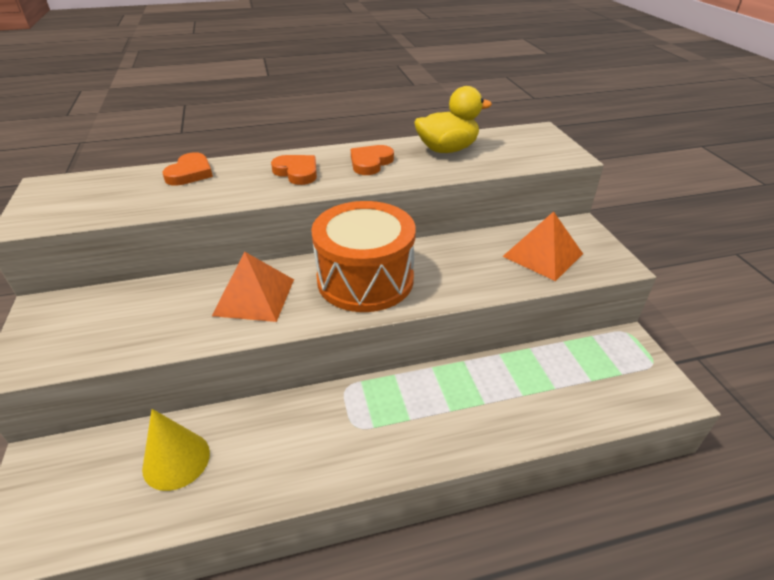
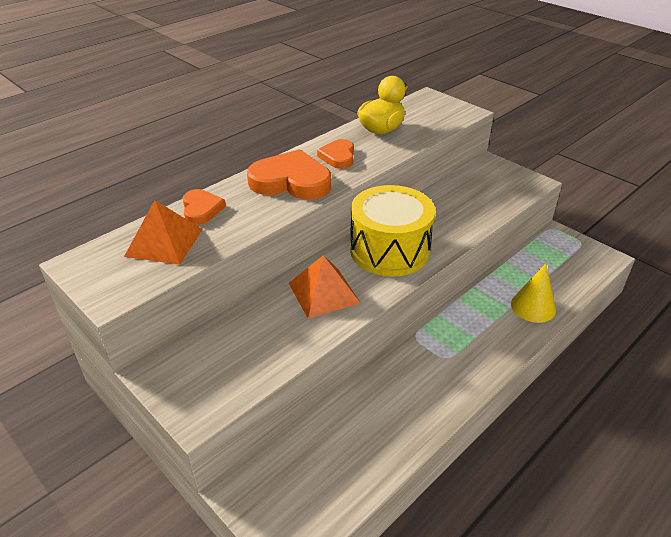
camera: 30 degrees left, 0 degrees up
yellow cone [142,409,210,491] -> yellow cone moved to [511,263,556,323]
orange heart [271,155,317,185] -> orange heart [247,149,331,200], size x1.78
orange drum [311,201,416,312] -> yellow drum [350,185,435,277]
orange pyramid [502,211,583,281] -> orange pyramid moved to [124,200,203,265]

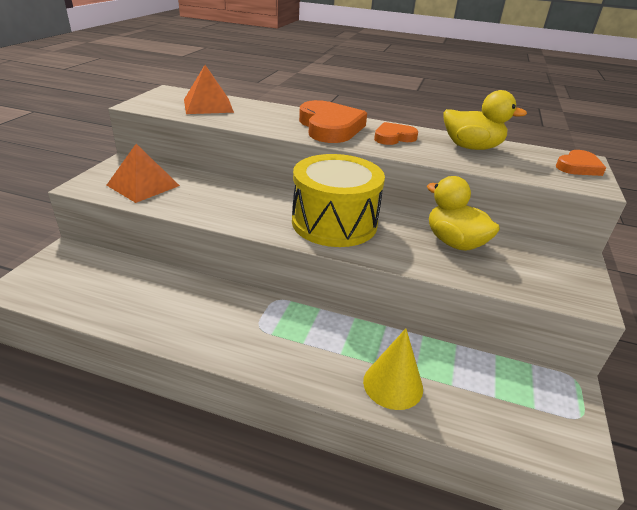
camera: 60 degrees right, 5 degrees down
orange heart [183,189,226,225] -> orange heart moved to [556,150,606,176]
orange pyramid [289,255,360,319] -> orange pyramid moved to [107,144,180,203]
none -> yellow duck [427,176,500,251]

